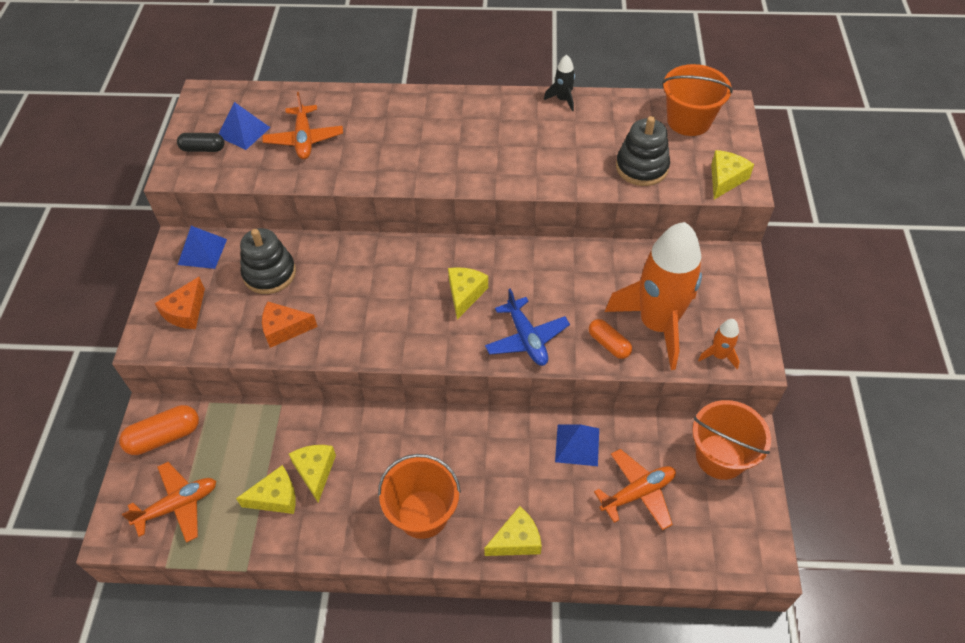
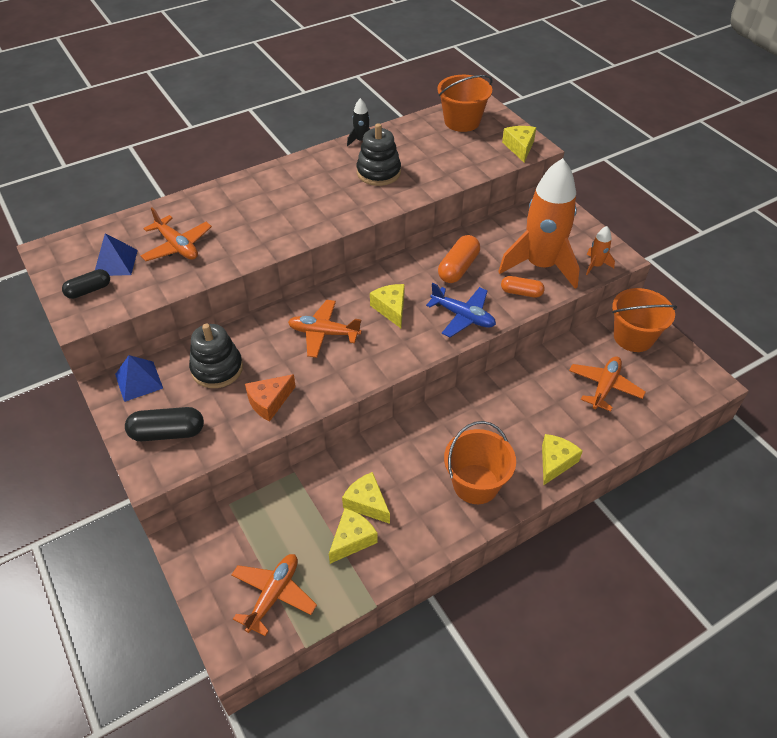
camera: 35 degrees left, 5 degrees down
orange capsule [119,405,199,455] -> orange capsule moved to [438,235,480,283]
orange cheese [154,277,205,329] -> black capsule [125,407,204,441]
blue pyramid [555,424,599,466] -> none
black stacking toy [616,116,670,186] -> black stacking toy moved to [357,123,401,186]
none -> orange plane [288,300,362,358]

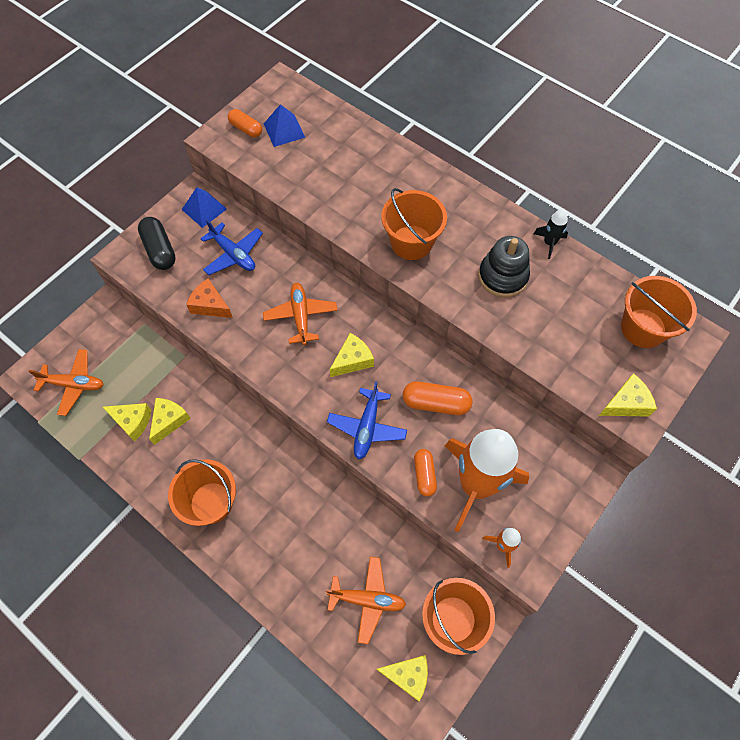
camera: 70 degrees right, 15 degrees up
black capsule [62,269,110,299] -> orange capsule [228,109,262,137]
orange plane [141,208,212,261] -> none
black stacking toy [189,324,243,388] -> blue plane [200,219,263,275]
yellow cheese [542,434,583,485] -> yellow cheese moved to [376,655,428,702]
none -> orange bucket [381,188,447,260]

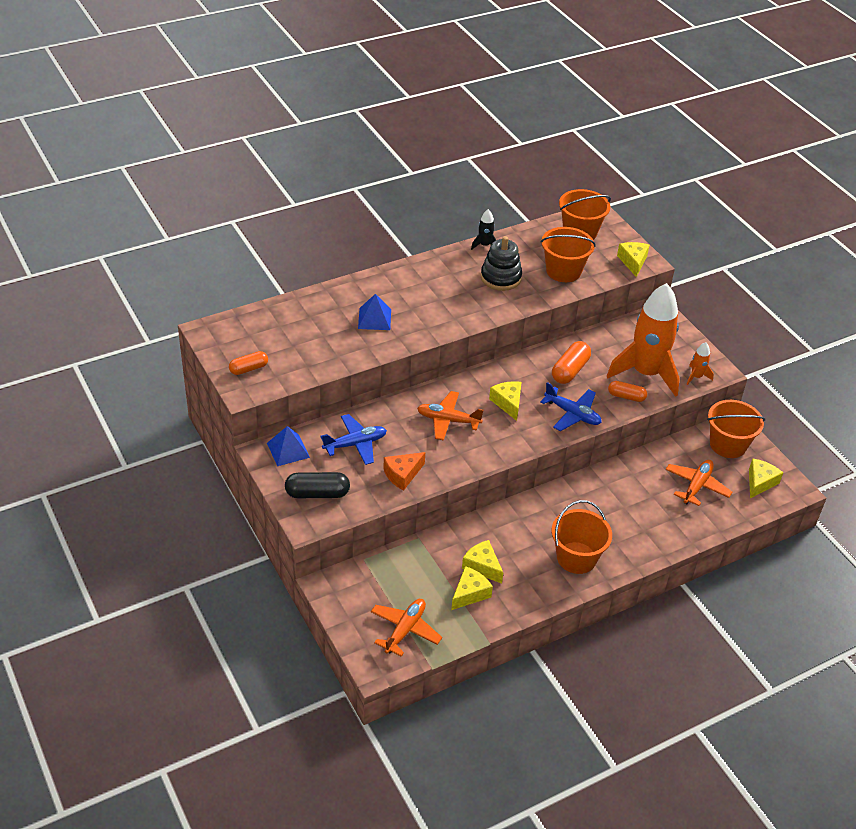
camera: 70 degrees left, 20 degrees down
blue pyramid [264,104,305,147] -> blue pyramid moved to [358,294,391,330]
orange bucket [381,188,447,260] -> orange bucket moved to [540,227,596,282]

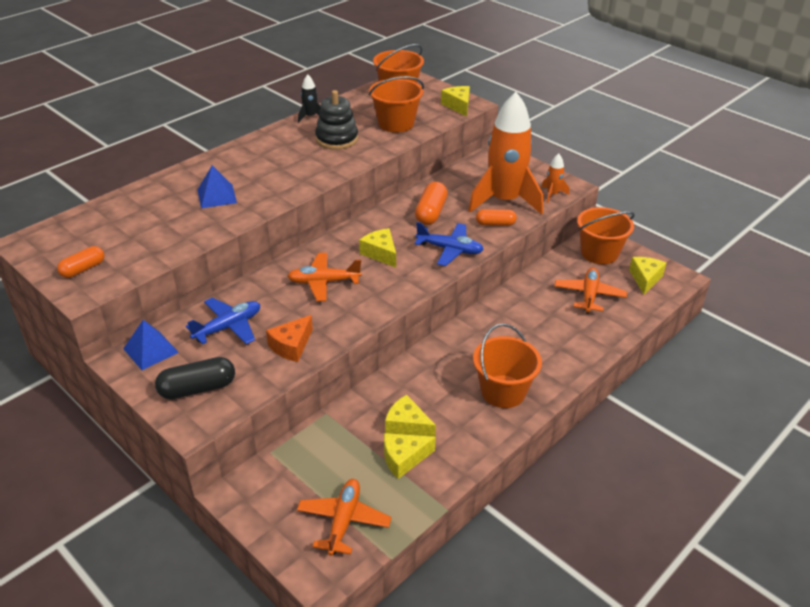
camera: 15 degrees left, 5 degrees down
yellow cheese [451,566,493,610] -> yellow cheese turned 135 degrees counterclockwise [384,433,436,479]

